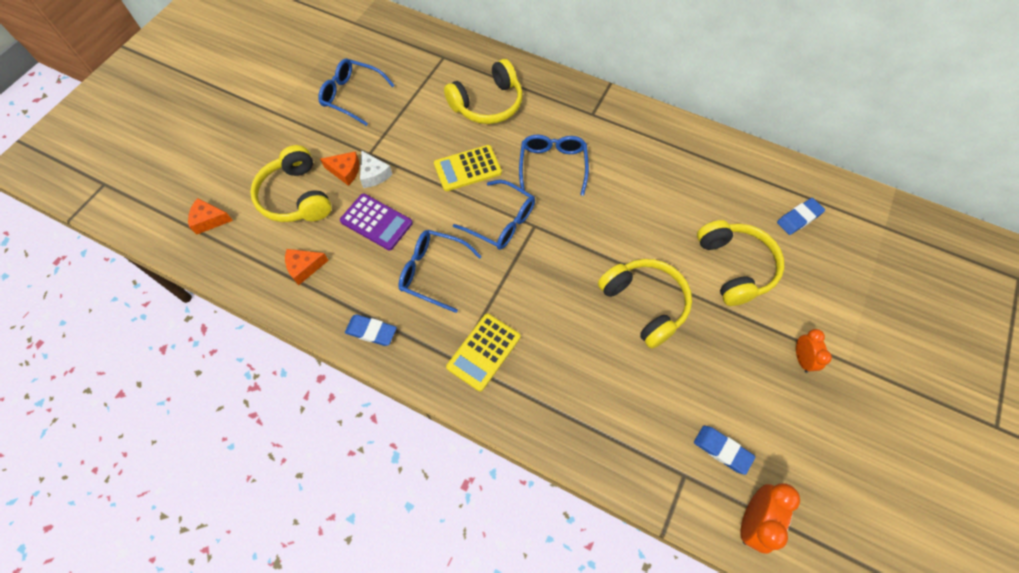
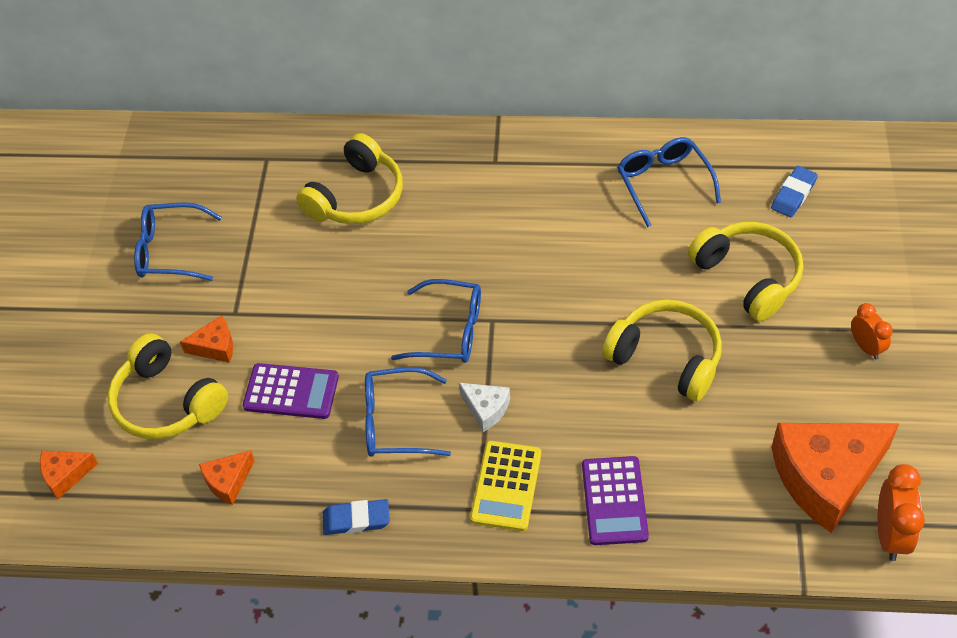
camera: 20 degrees left, 10 degrees down
white cheese [360,150,392,188] -> white cheese moved to [459,383,510,432]
yellow calculator [434,145,502,191] -> none
blue glasses [519,135,589,196] -> blue glasses moved to [617,137,721,227]
blue eraser [694,426,755,475] -> orange cheese [771,423,899,533]
none -> purple calculator [582,456,649,545]

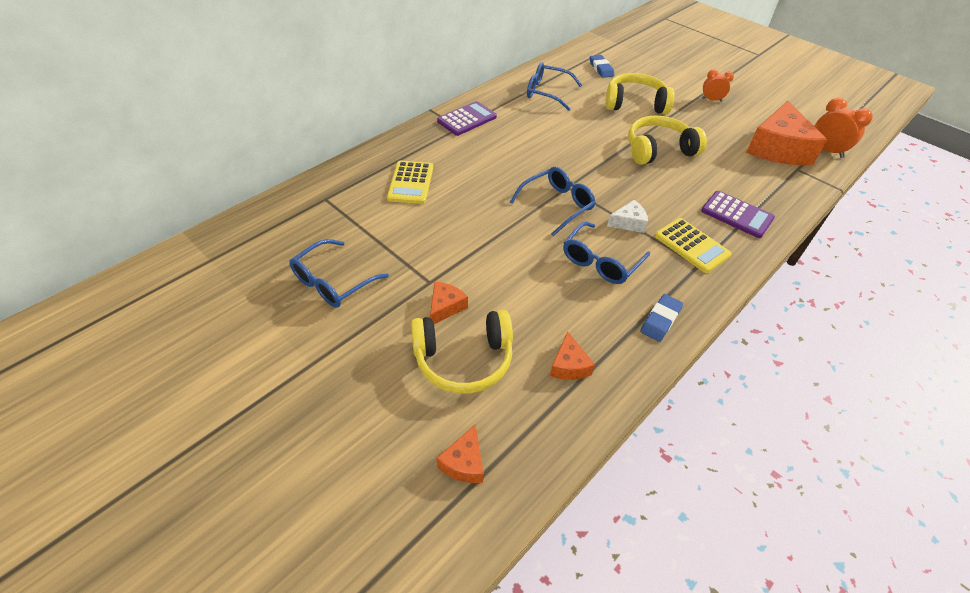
camera: 55 degrees left, 5 degrees down
purple calculator [243,363,339,419] -> purple calculator moved to [437,101,497,136]
yellow headphones [296,133,403,224] -> yellow calculator [387,161,433,204]

